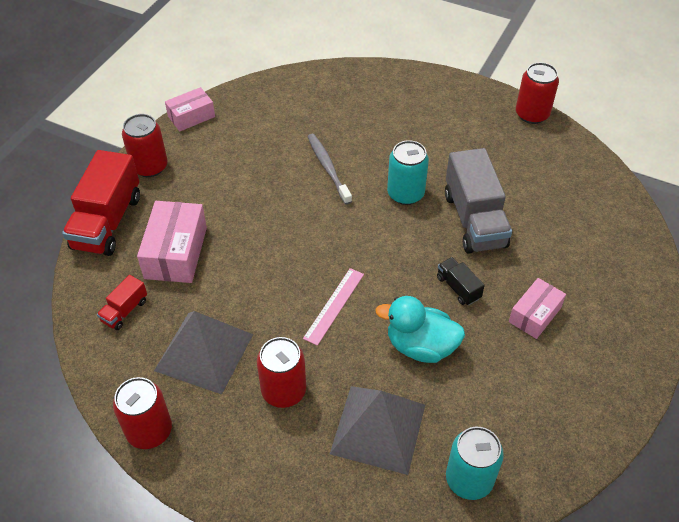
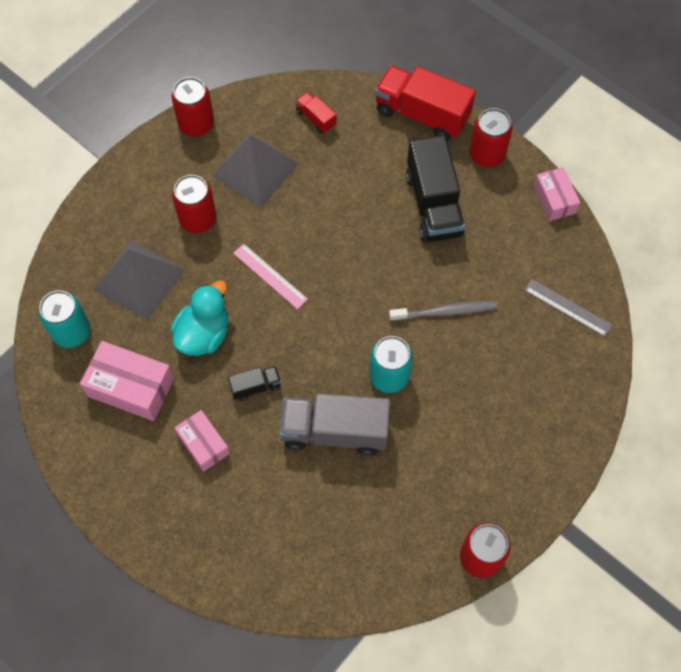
camera: 105 degrees right, 15 degrees up
pink box [137,201,207,283] -> pink box moved to [80,341,174,421]
none -> black truck [406,135,465,242]
none -> grey ruler [524,279,612,337]

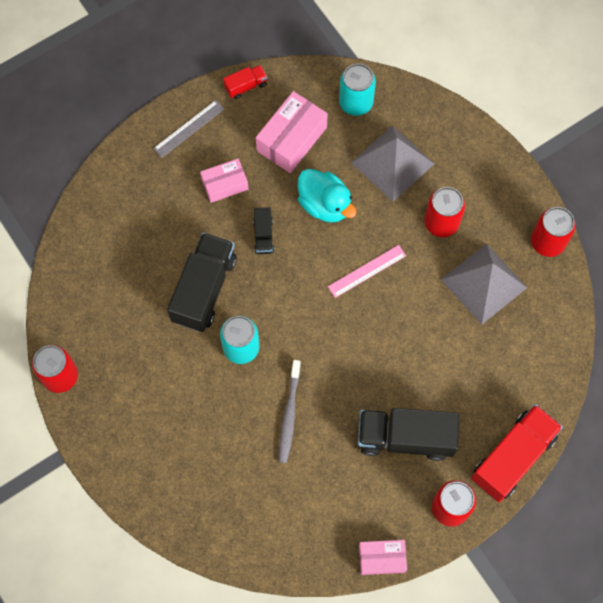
camera: 105 degrees right, 5 degrees up
grey truck [279,393,390,455] -> black truck [167,233,237,332]
red truck [295,92,337,134] -> red truck moved to [223,65,268,99]
grey ruler [524,279,612,337] -> grey ruler moved to [153,100,224,158]

